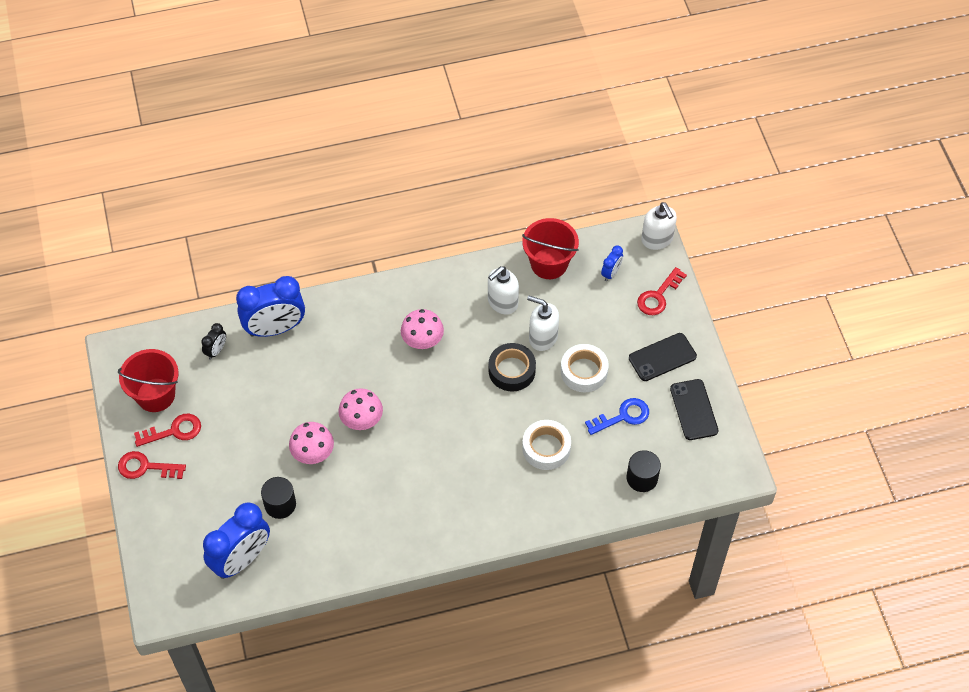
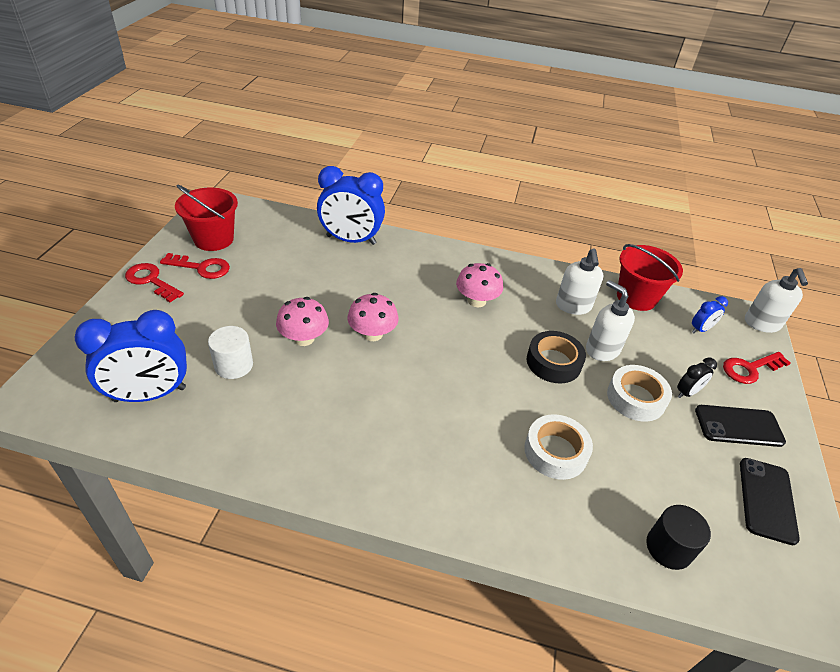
camera: 25 degrees right, 15 degrees down
black clock [201,323,226,360] -> black clock moved to [677,357,717,398]
black cylinder [261,477,296,519] -> white cylinder [208,326,253,379]
white soap dispenser [488,266,519,315] -> white soap dispenser turned 75 degrees counterclockwise [556,249,603,315]
blue key [585,398,649,435] -> none

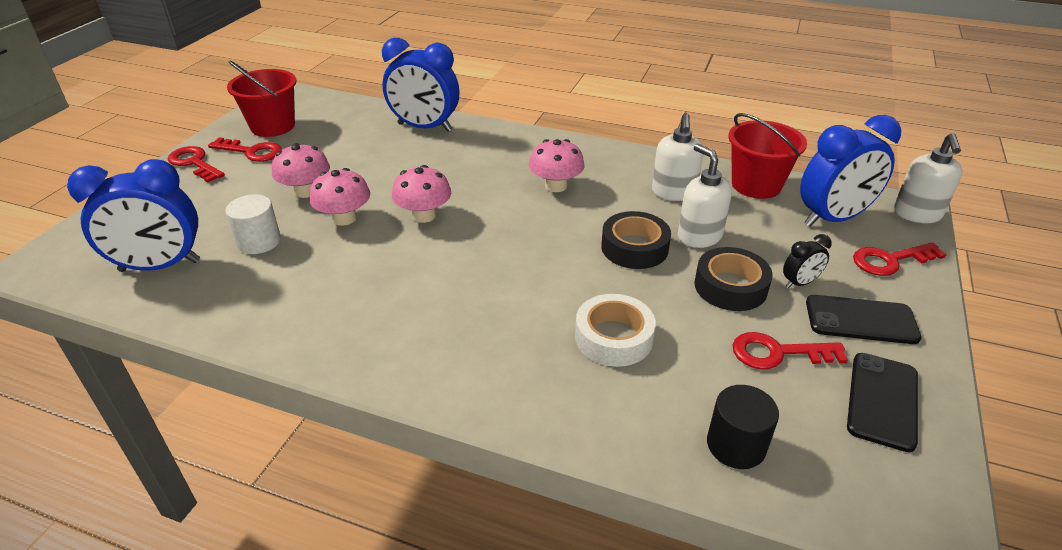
camera: 10 degrees right, 5 degrees down
white tape [607,365,672,422] -> black tape [694,247,773,311]
blue clock [692,296,728,333] -> blue clock [800,115,901,227], size x2.19
none -> pink mushroom [272,143,330,198]
none -> red key [733,332,848,369]

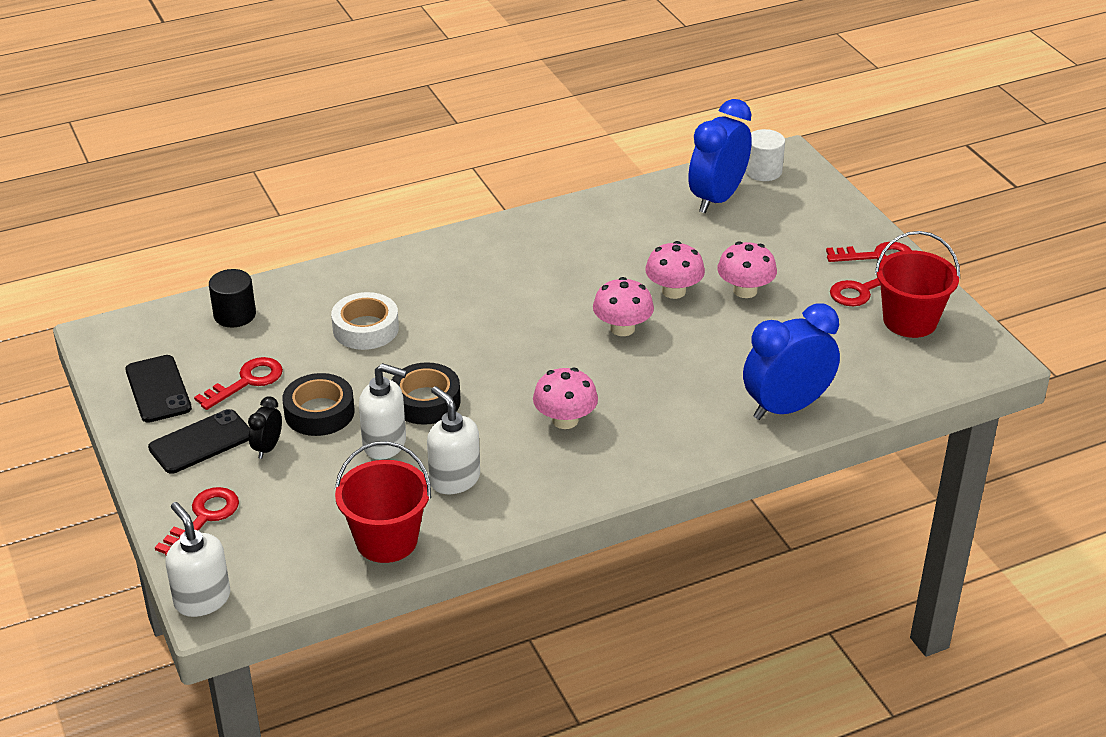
camera: 135 degrees right, 0 degrees up
white cylinder [225,194,281,254] -> white cylinder moved to [745,129,785,181]
blue clock [800,115,901,227] -> none

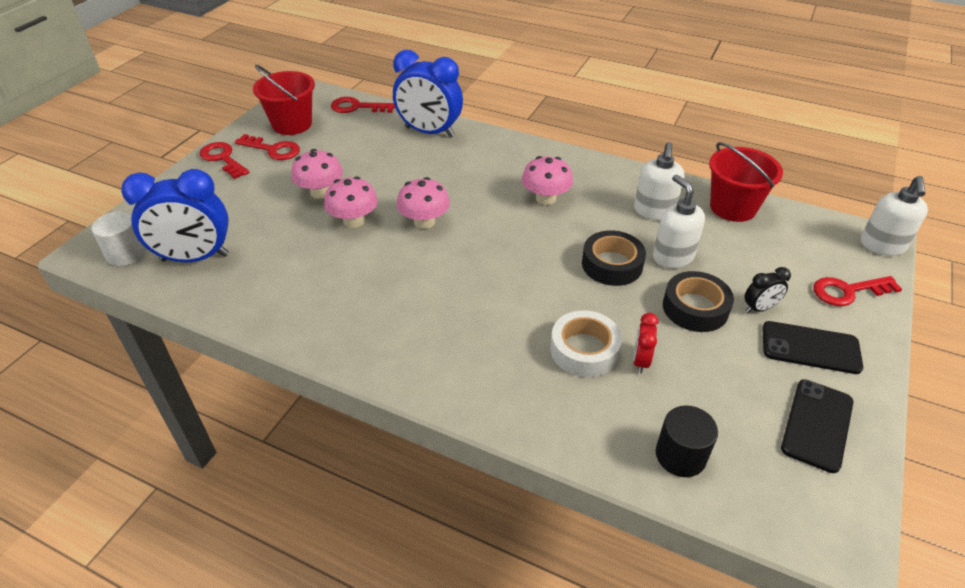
camera: 130 degrees left, 5 degrees up
red key [194,357,283,410] -> red key moved to [331,97,395,113]
none -> red clock [633,313,659,374]

